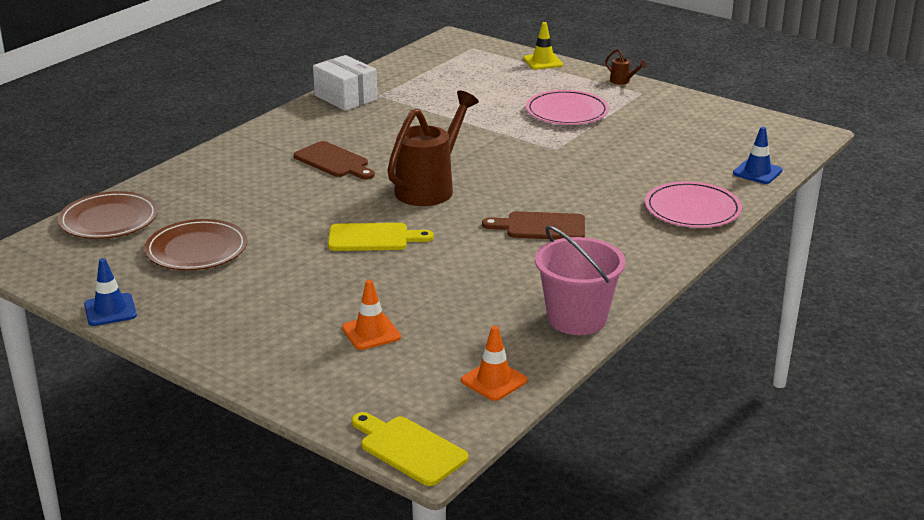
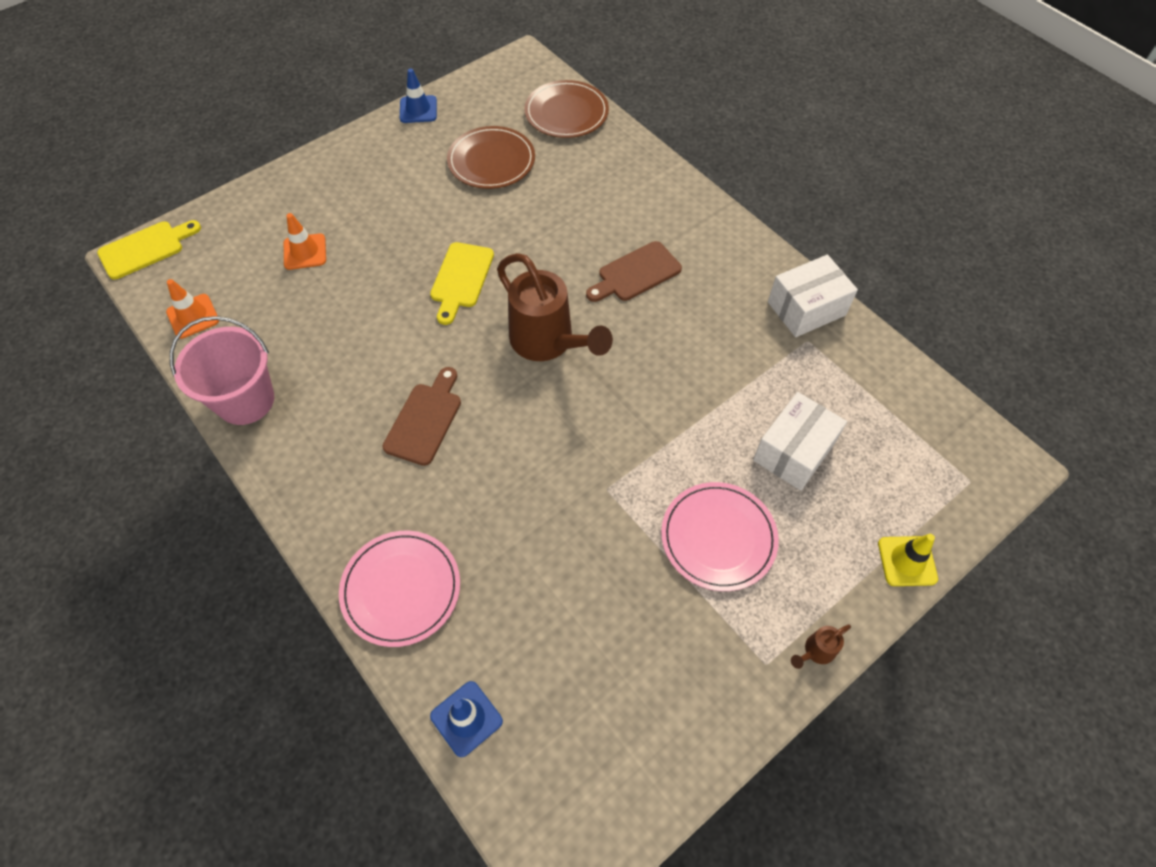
camera: 105 degrees right, 30 degrees up
none -> white box [753,392,847,491]

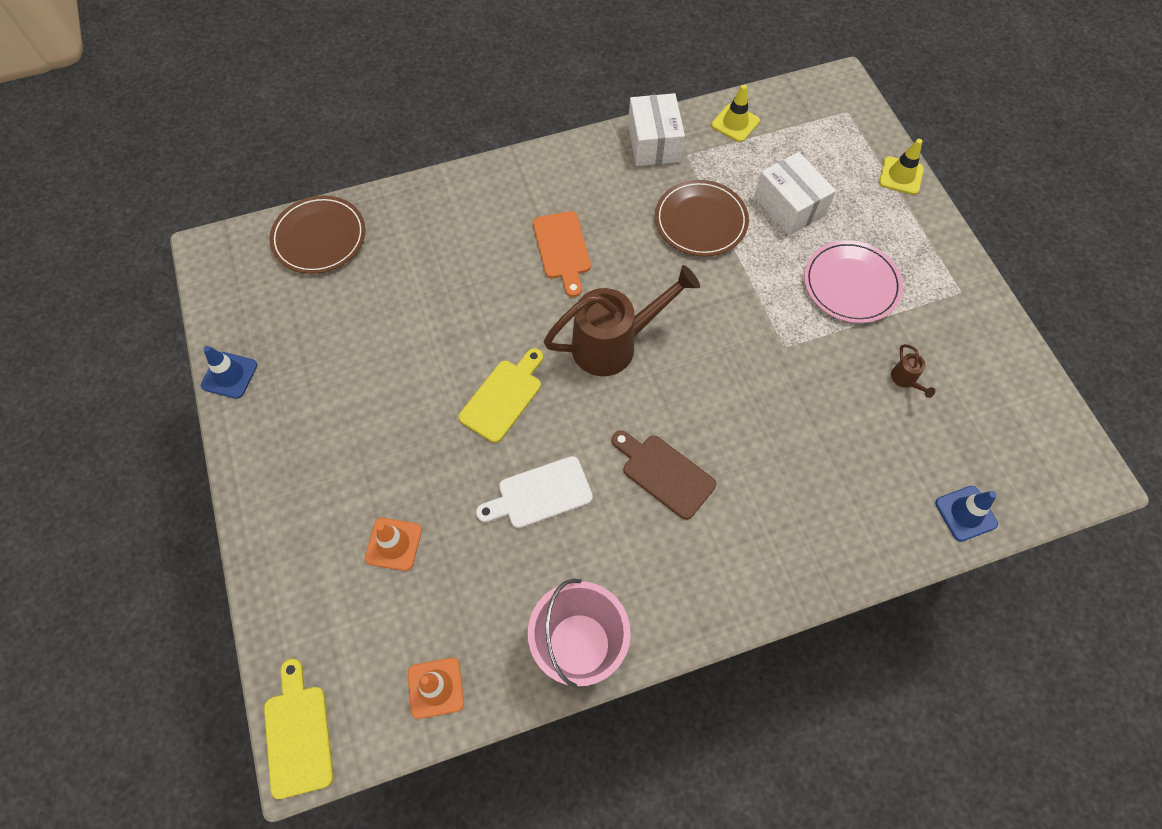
camera: 70 degrees left, 5 degrees up
pink plate [339,531,460,647] -> none
yellow cutting board [430,242,494,325] -> yellow cutting board turned 90 degrees counterclockwise [459,348,543,443]
brown plate [447,126,535,189] -> brown plate moved to [655,180,749,257]
brown cutting board [586,241,682,302] -> orange cutting board [533,211,591,297]
brown watering can [791,624,851,669] -> brown watering can moved to [891,344,935,398]
none -> white cutting board [476,456,593,528]
none -> yellow traffic cone [711,85,760,142]

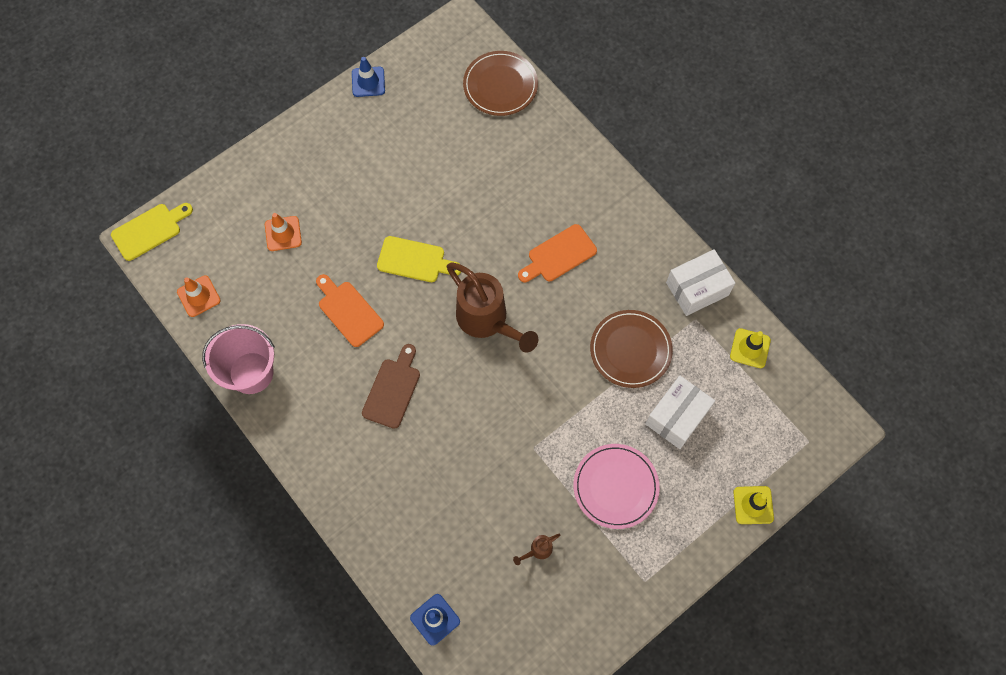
camera: 70 degrees right, 5 degrees up
white cutting board [476,456,593,528] -> orange cutting board [316,274,384,347]

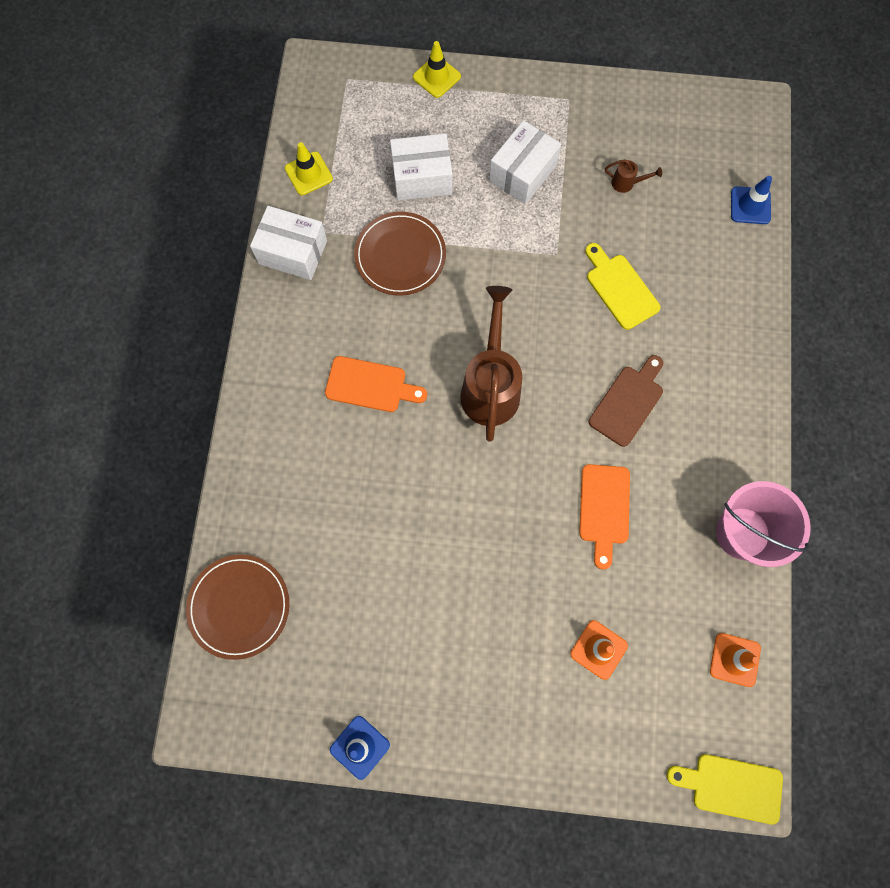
camera: 135 degrees left, 5 degrees up
brown cutting board [362,344,420,429] -> brown cutting board turned 150 degrees clockwise [589,355,663,447]
yellow cutting board [377,236,461,282] -> yellow cutting board moved to [585,243,660,330]
pink plate [573,444,660,529] -> white box [489,120,561,204]

